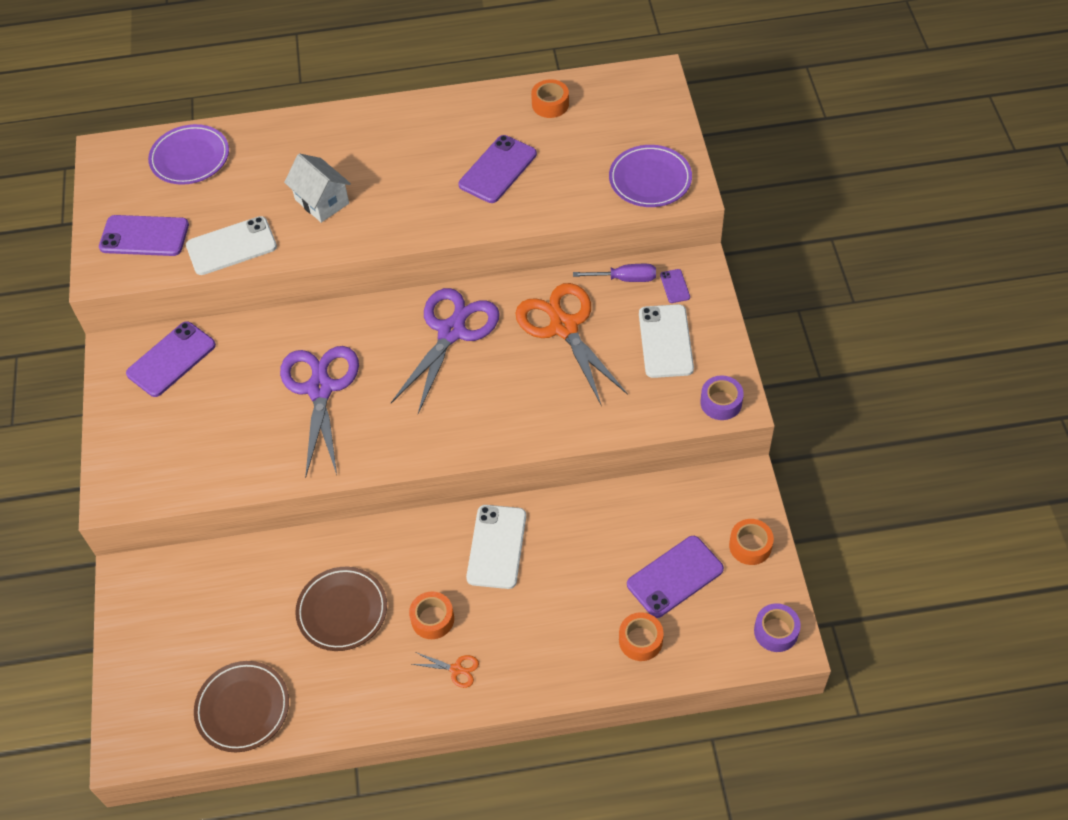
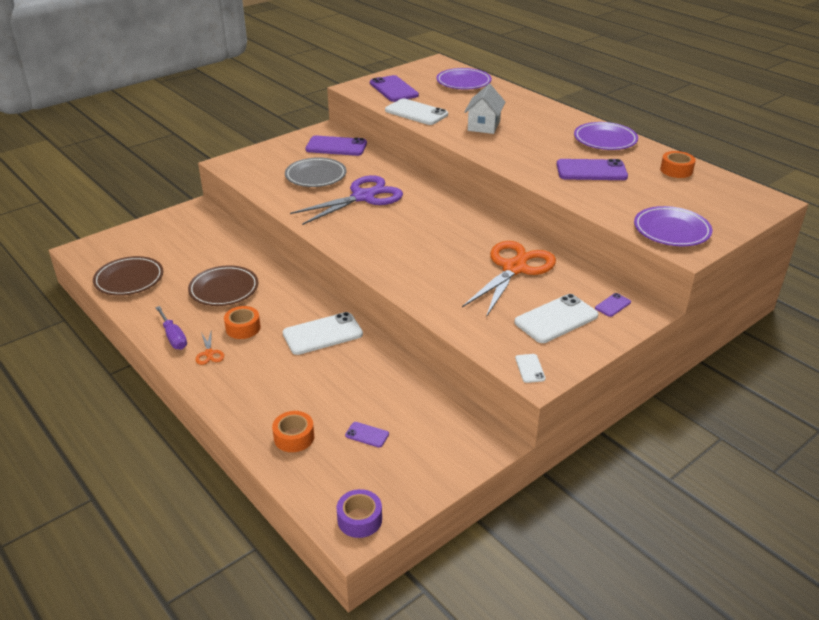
camera: 55 degrees right, 20 degrees down
purple scissors [391,288,500,414] -> none
purple screwdriver [573,264,656,282] -> purple screwdriver moved to [155,306,187,350]
purple phone [627,536,724,618] -> purple phone [345,422,389,448], size x0.47
purple tape [700,376,744,420] -> white phone [515,354,546,383]
orange tape [729,519,774,565] -> none
none -> grey plate [285,157,347,187]
none -> purple plate [574,122,638,150]

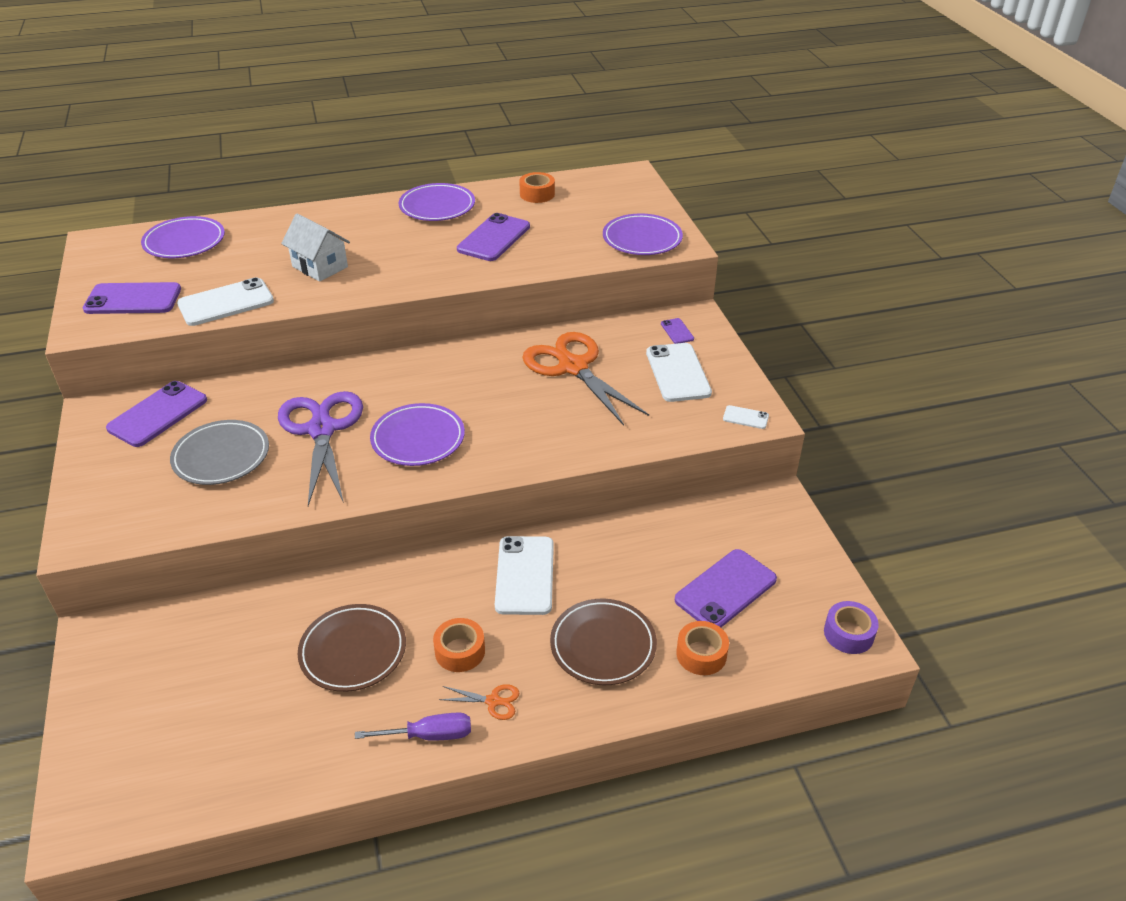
camera: 65 degrees left, 5 degrees up
brown plate [93,256,163,296] -> brown plate moved to [550,599,657,685]
purple phone [345,422,389,448] -> purple phone [675,549,777,627], size x2.12
none -> purple plate [370,403,465,466]

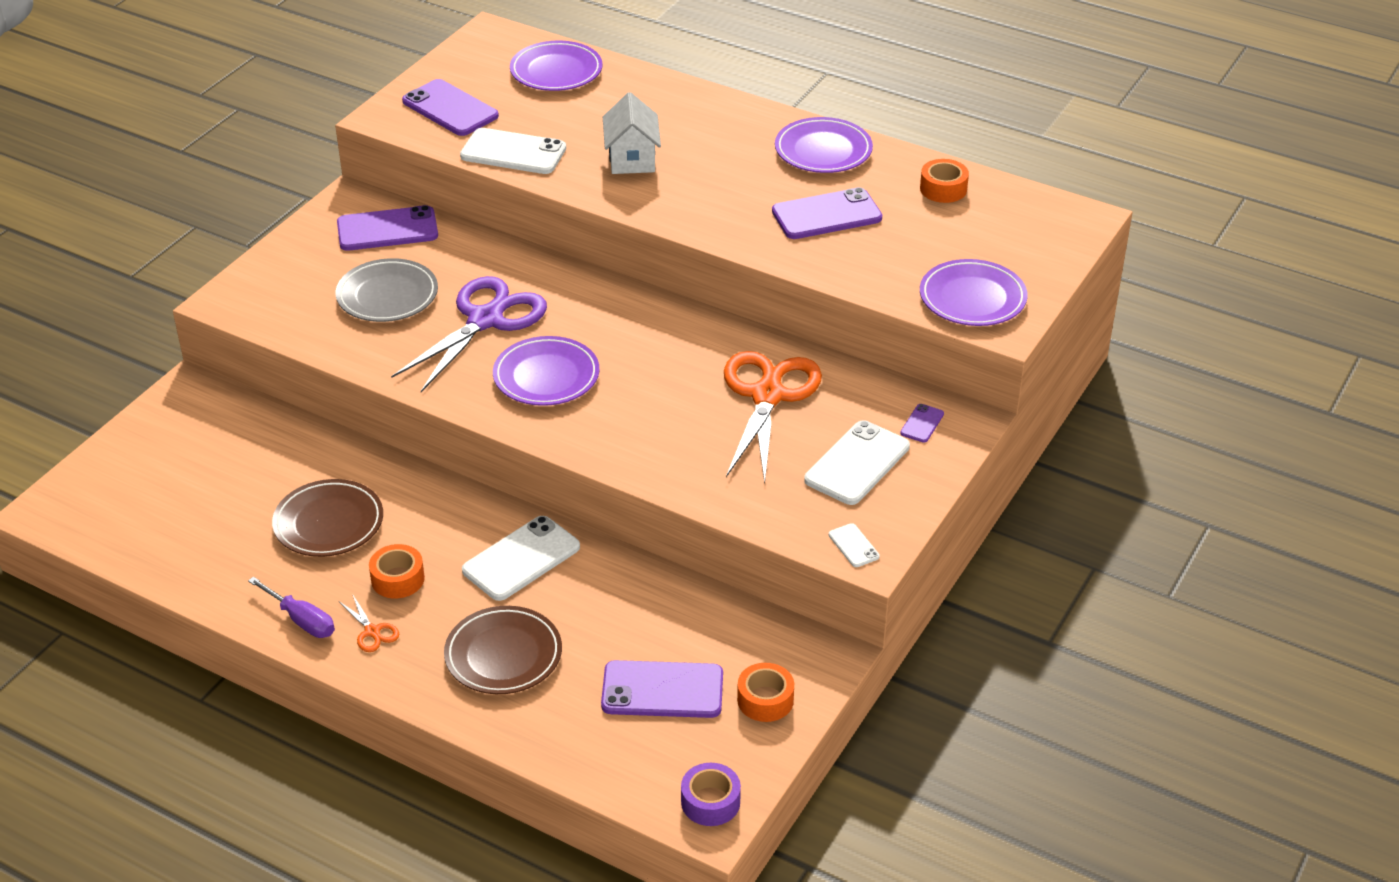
camera: 45 degrees right, 0 degrees up
orange tape [676,621,729,675] -> orange tape moved to [737,663,794,722]

